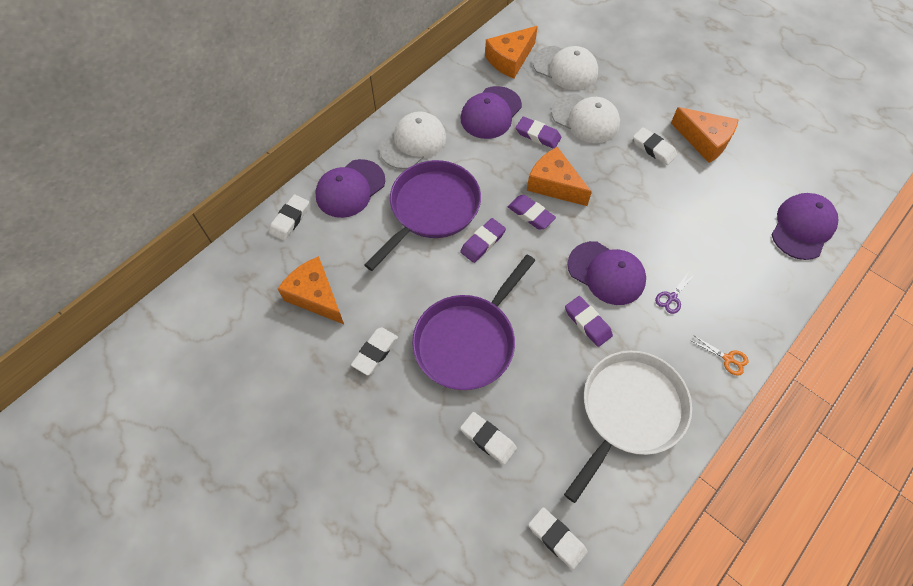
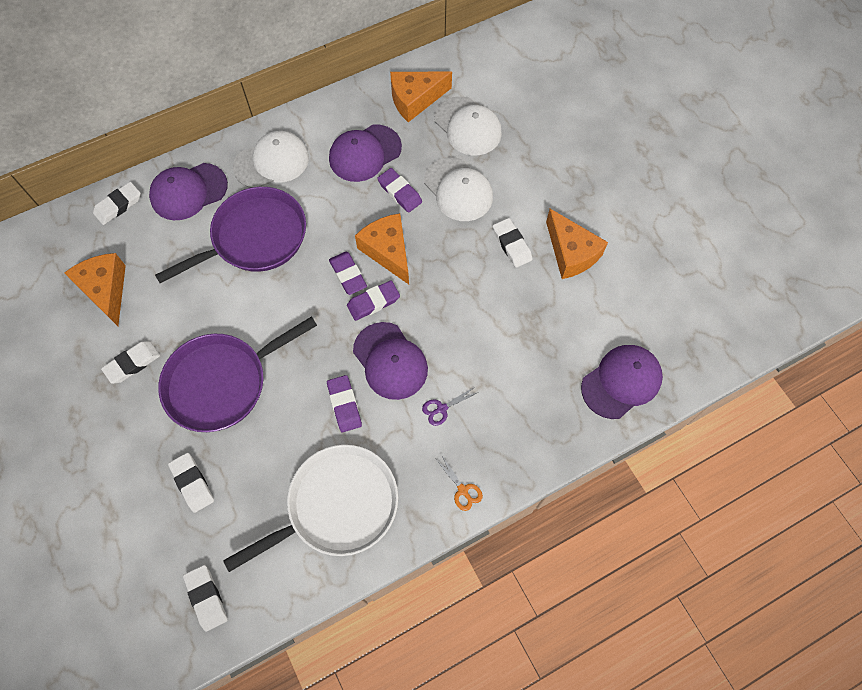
camera: 20 degrees right, 5 degrees up
purple eraser [460,218,506,263] -> purple eraser moved to [347,281,400,321]

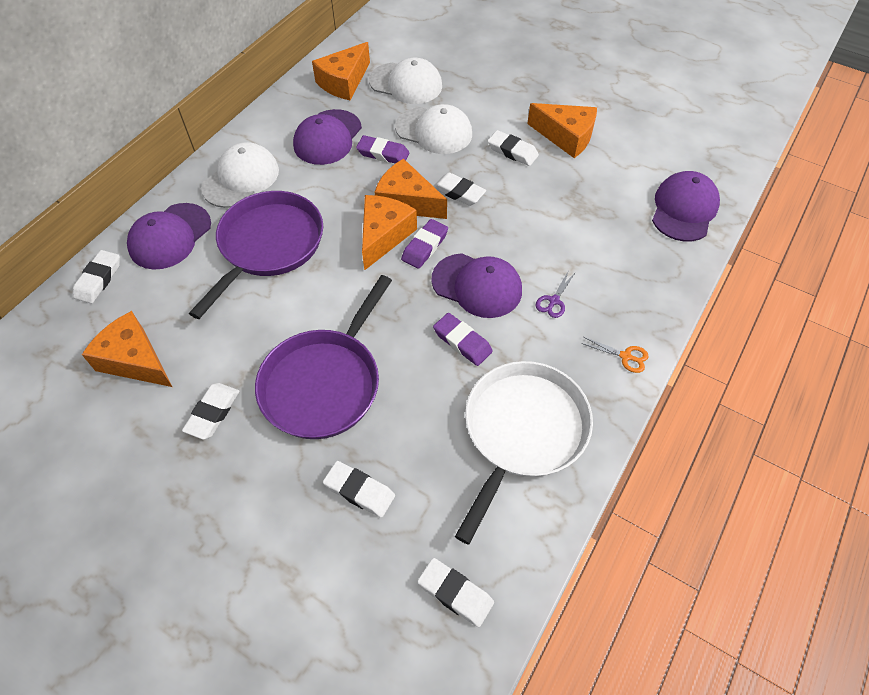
camera: 30 degrees left, 10 degrees down
purple eraser [329,252,367,295] -> orange cheese [362,195,417,270]
none -> white eraser [433,172,486,206]

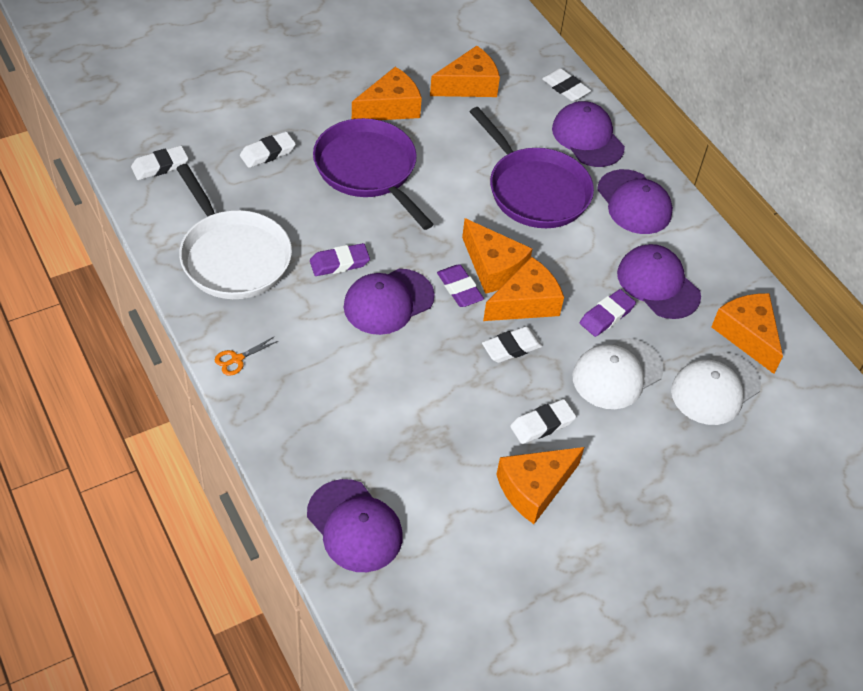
camera: 115 degrees right, 5 degrees down
white eraser [182,383,239,440] -> orange cheese [352,67,422,120]
white cap [201,142,279,208] -> purple cap [597,169,673,234]
purple scissors [536,270,576,318] -> none

